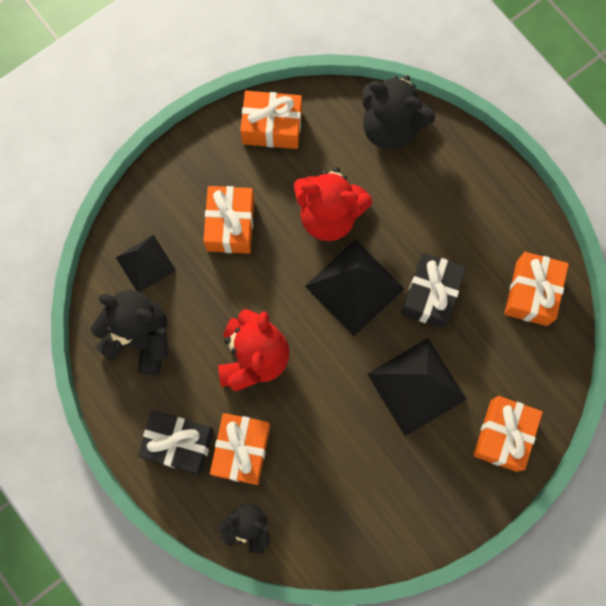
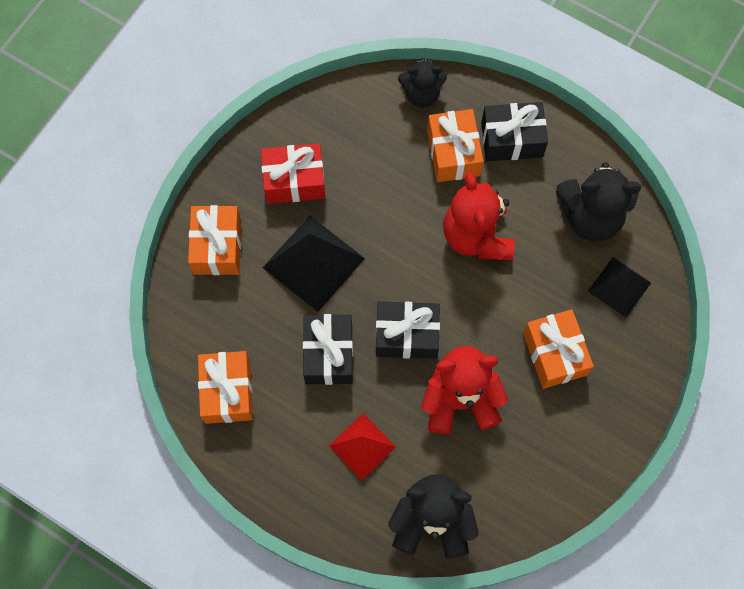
camera: 160 degrees right, 5 degrees down
orange gift [240,91,302,149] -> none
black pyramid [305,239,405,336] -> black gift [376,301,440,359]
none -> red gift [261,143,325,204]
none -> red pyramid [329,413,396,480]

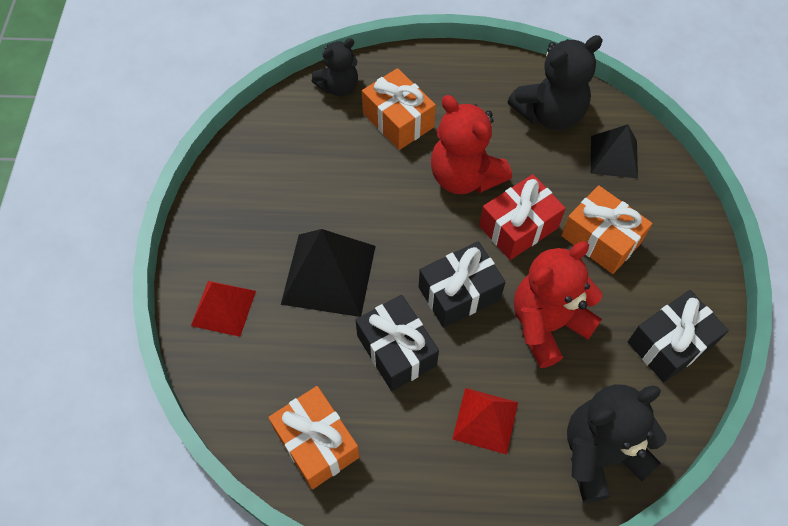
camera: 30 degrees left, 10 degrees down
orange gift [188,205,241,275] -> red pyramid [191,281,256,337]
red gift [261,143,325,204] -> red gift moved to [479,174,566,260]
black gift [481,102,548,161] -> black gift moved to [628,290,729,383]

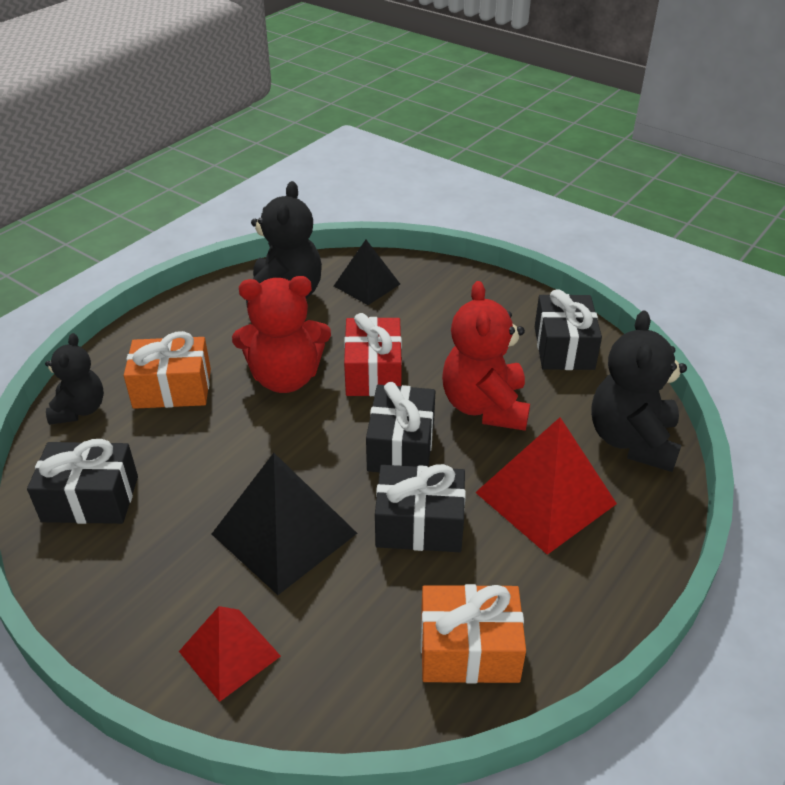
camera: 55 degrees left, 20 degrees down
red pyramid [452,388,518,455] -> red pyramid [475,417,617,555], size x1.60
orange gift [561,185,652,274] -> none
none -> black gift [27,439,138,524]

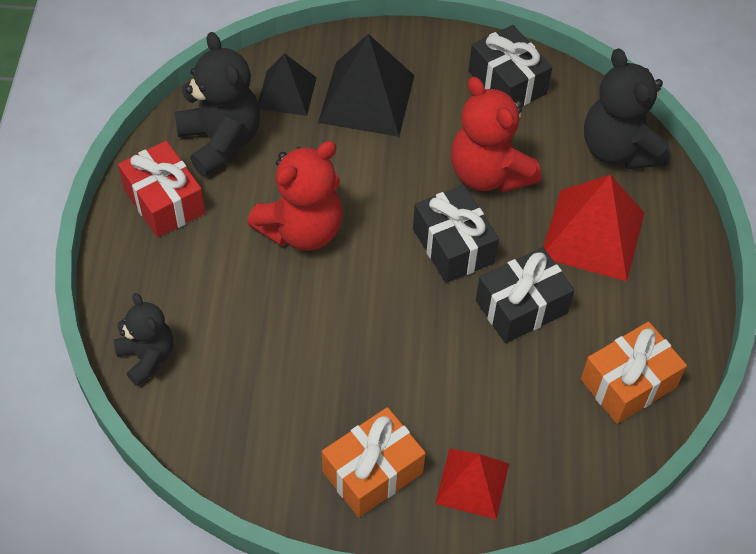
camera: 35 degrees left, 15 degrees up
black gift [27,439,138,524] -> none
orange gift [124,331,211,409] -> orange gift moved to [322,407,426,517]
black pyramid [212,453,357,595] -> black pyramid moved to [318,34,415,137]
red gift [344,313,402,396] -> red gift moved to [118,141,205,238]

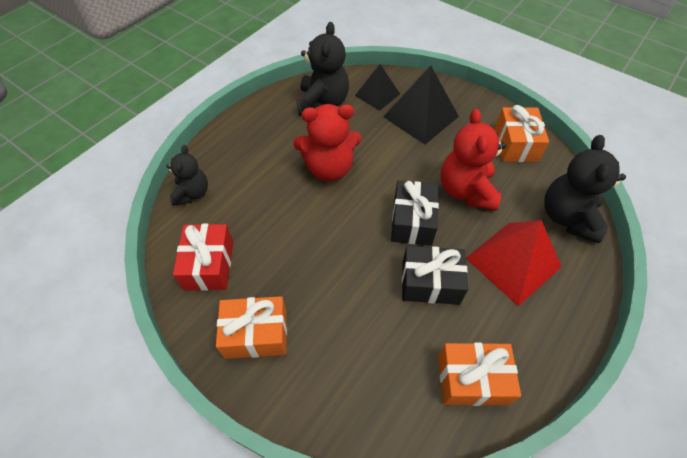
camera: 35 degrees right, 0 degrees up
red gift [118,141,205,238] -> red gift moved to [173,224,233,291]
red pyramid [435,448,509,520] -> none
black gift [469,25,552,105] -> orange gift [495,105,549,162]

